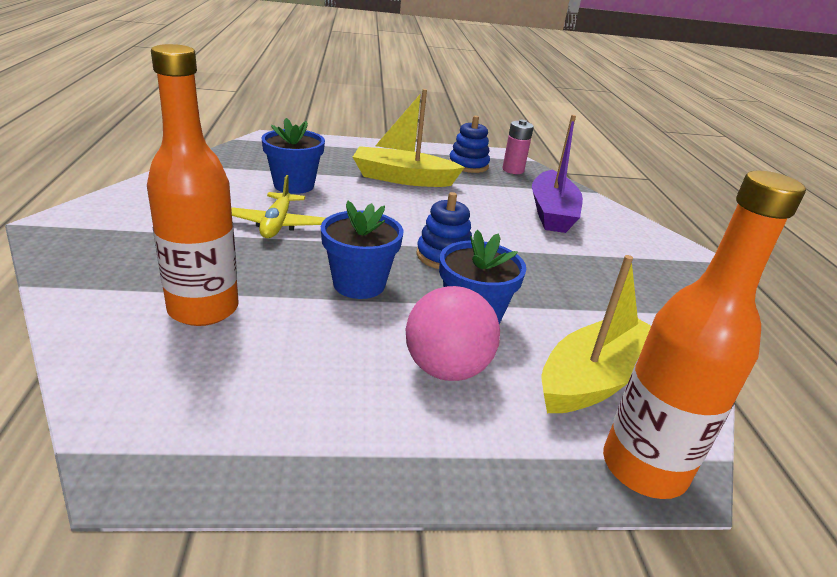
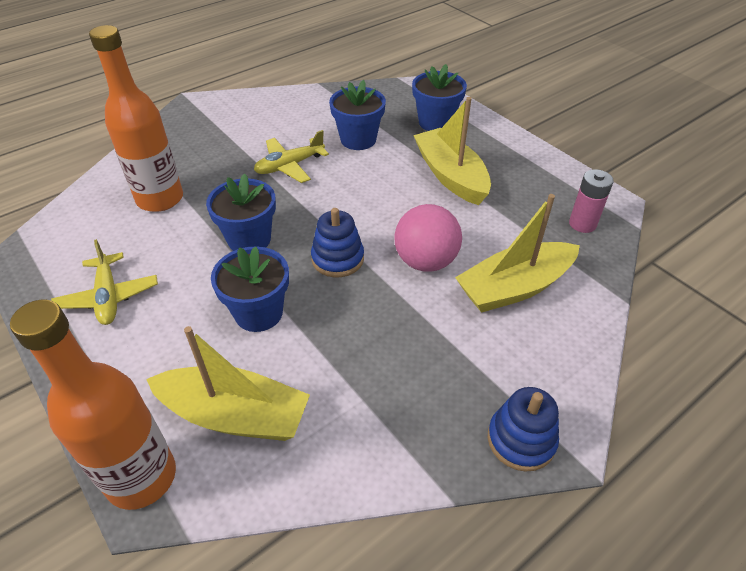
camera: 60 degrees right, 15 degrees up
pink ball [405,286,500,381] -> pink ball moved to [395,204,462,272]
blue stacking toy [449,115,490,173] -> blue stacking toy moved to [488,387,559,472]
purple boat [532,115,583,233] -> yellow boat [455,194,580,313]
none -> yellow plane [51,239,158,325]
none -> blue flower pot [412,64,467,131]

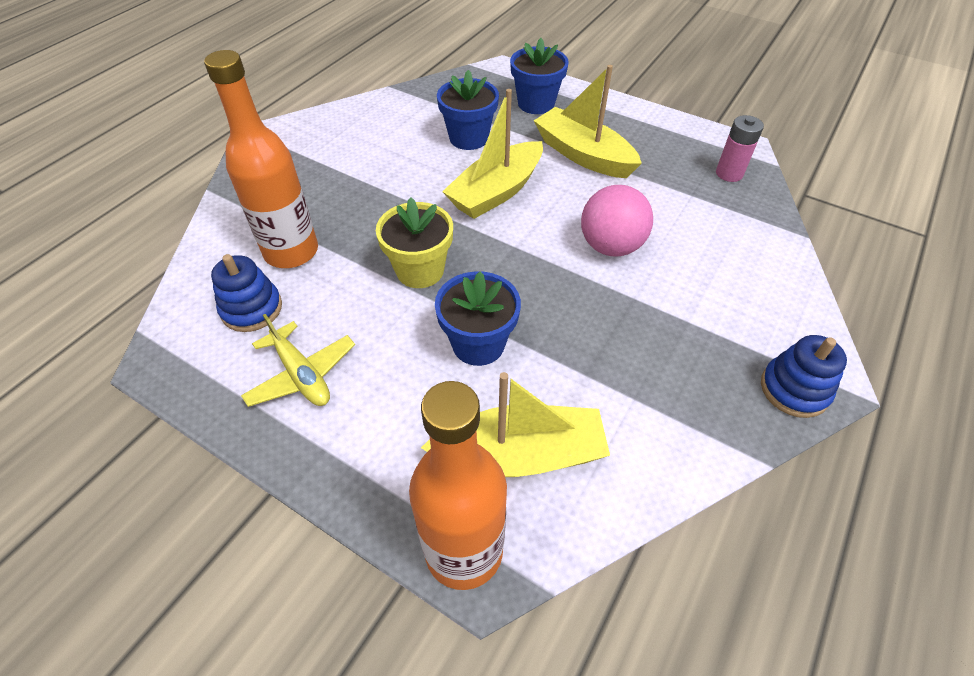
camera: 20 degrees left, 5 degrees up
blue flower pot [206,173,276,251] -> yellow flower pot [376,197,453,288]
yellow plane [254,130,329,183] -> none
blue stacking toy [311,208,364,277] -> blue stacking toy moved to [211,254,282,332]
yellow boat [455,194,580,313] -> yellow boat moved to [442,89,543,219]

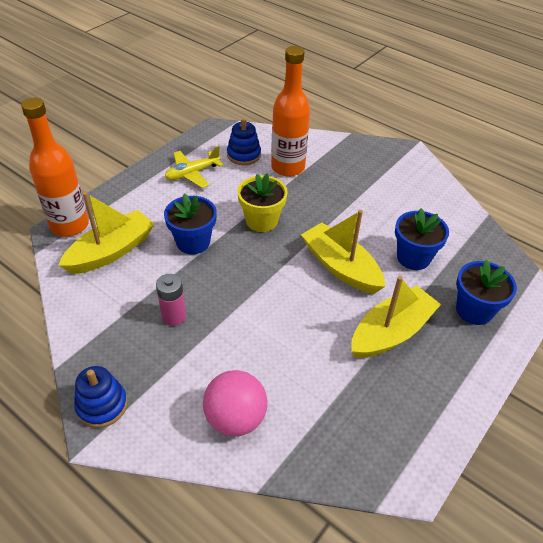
camera: 95 degrees right, 5 degrees down
yellow boat [421,372,610,477] -> yellow boat turned 135 degrees counterclockwise [58,192,154,274]
pink ball [581,185,653,256] -> pink ball moved to [203,370,267,436]
pink battery [716,115,764,182] -> pink battery moved to [156,274,186,326]

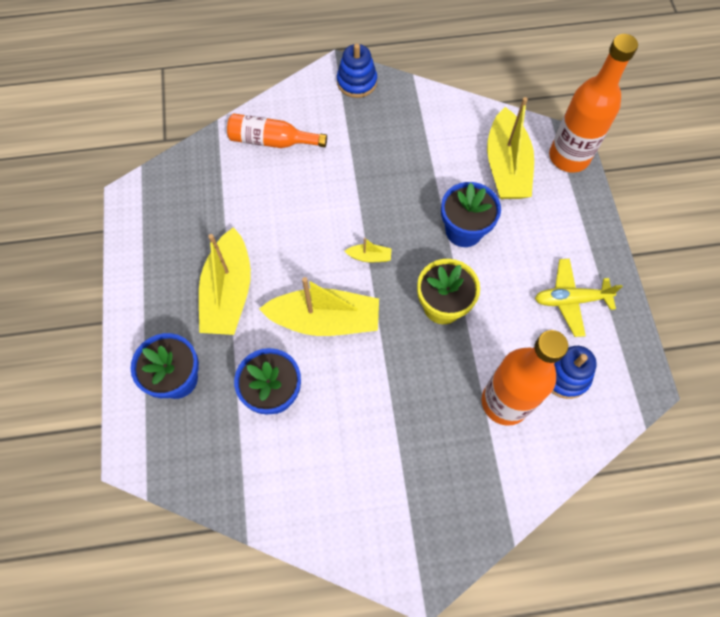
camera: 135 degrees right, 20 degrees up
pink battery [156,274,186,326] -> none
yellow plane [165,146,223,188] -> yellow plane turned 105 degrees counterclockwise [535,259,623,337]
pink ball [203,370,267,436] -> orange bottle [227,113,327,148]
none -> yellow boat [345,238,392,262]

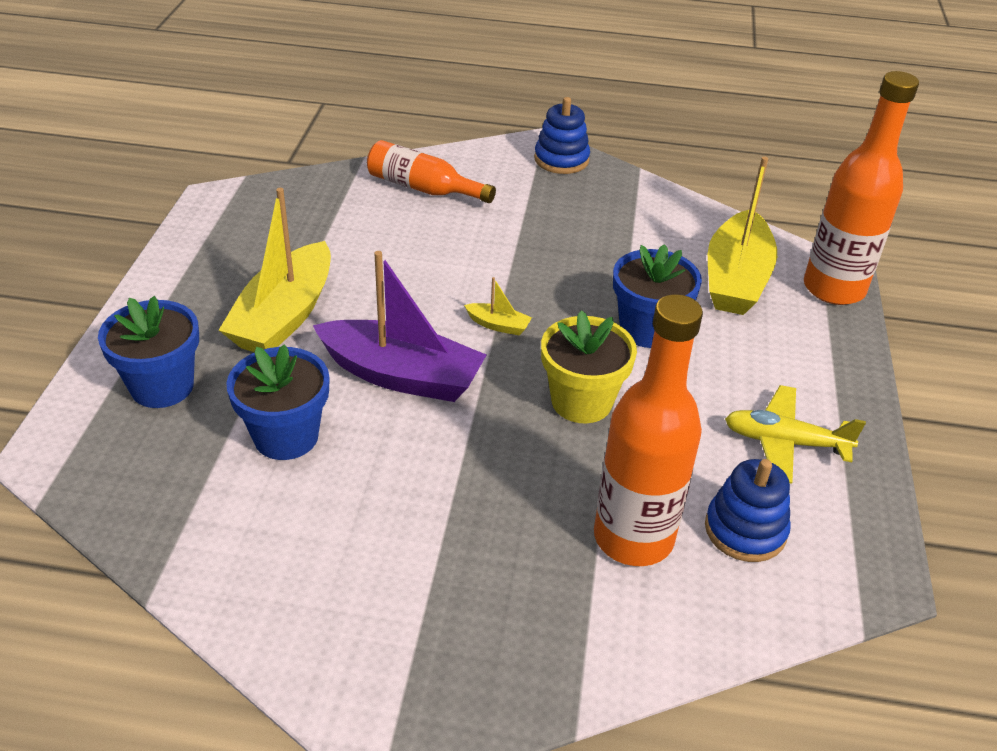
camera: 15 degrees right, 25 degrees down
yellow boat [259,277,379,336] -> purple boat [312,251,486,402]

